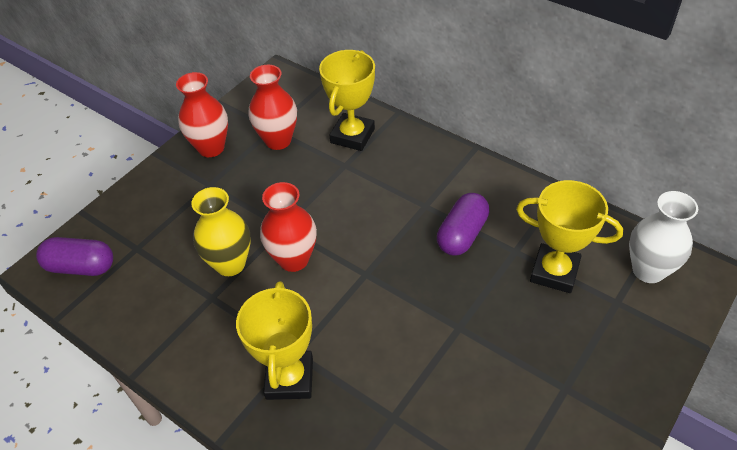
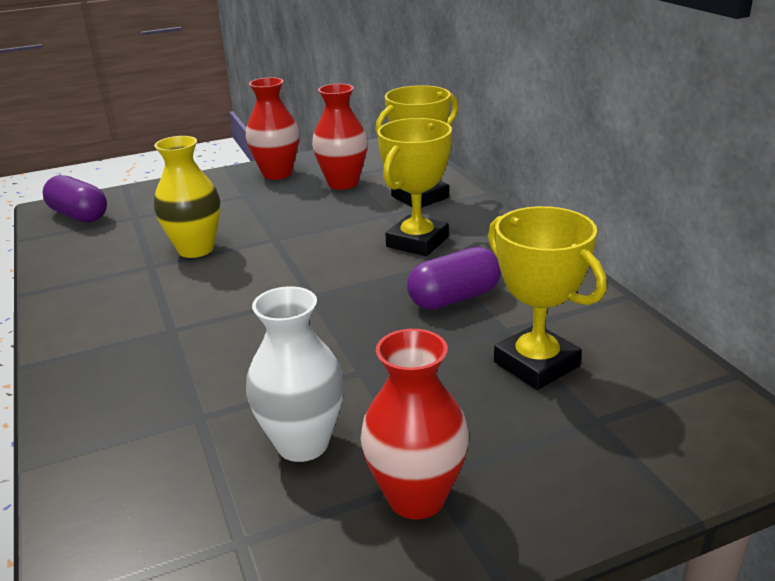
camera: 30 degrees right, 20 degrees down
yellow trophy [236,281,313,400] -> yellow trophy moved to [377,118,452,256]
red vase [260,182,317,272] -> red vase moved to [361,329,469,519]
white vase [629,191,698,283] -> white vase moved to [246,286,344,462]

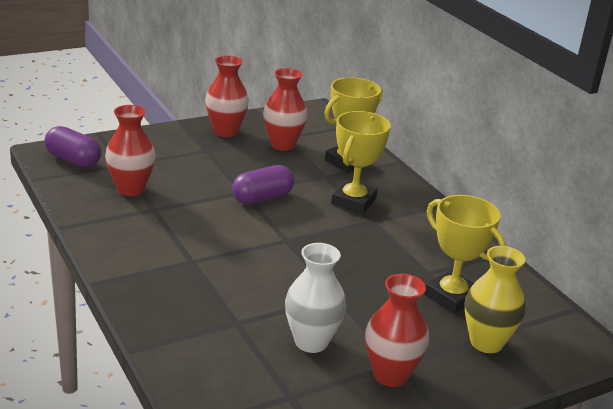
camera: 10 degrees left, 0 degrees up
yellow vase [154,136,220,258] -> yellow vase moved to [465,246,526,353]
purple capsule [407,247,501,310] -> purple capsule moved to [232,165,294,204]
none -> red vase [105,105,155,196]

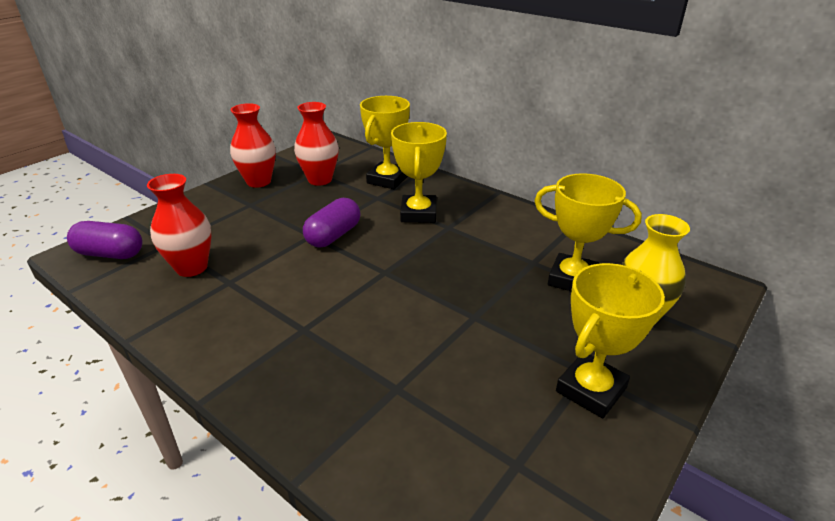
camera: 20 degrees left, 5 degrees up
white vase [285,243,346,353] -> none
red vase [365,274,429,387] -> yellow trophy [556,263,665,418]

